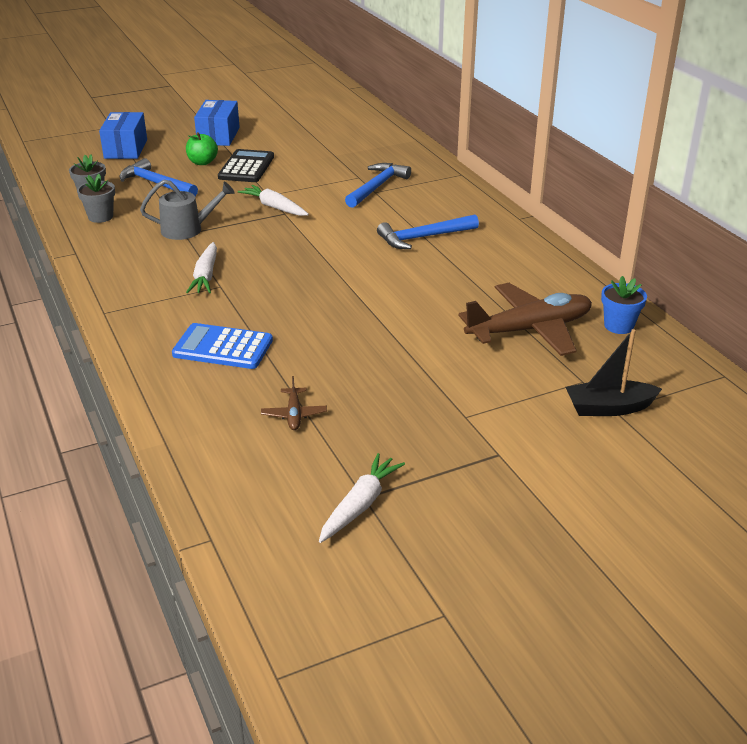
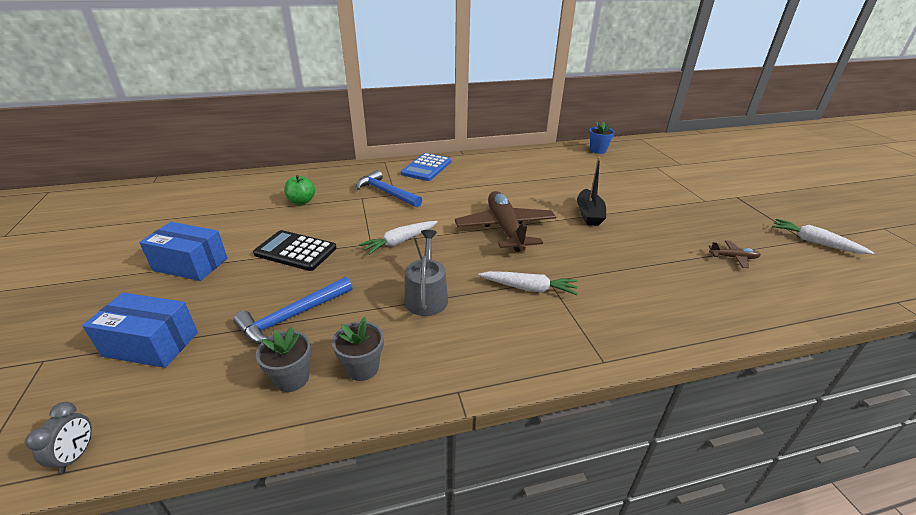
camera: 80 degrees left, 0 degrees up
blue calculator [172,323,273,369] -> blue calculator moved to [401,153,451,181]
green apple [186,132,218,165] -> green apple moved to [284,175,315,205]
blue hammer [377,214,479,249] -> none
brown plane [458,283,592,356] -> brown plane moved to [455,191,556,252]
black boat [566,329,662,416] -> black boat moved to [577,157,606,226]
none -> grey clock [25,402,92,474]

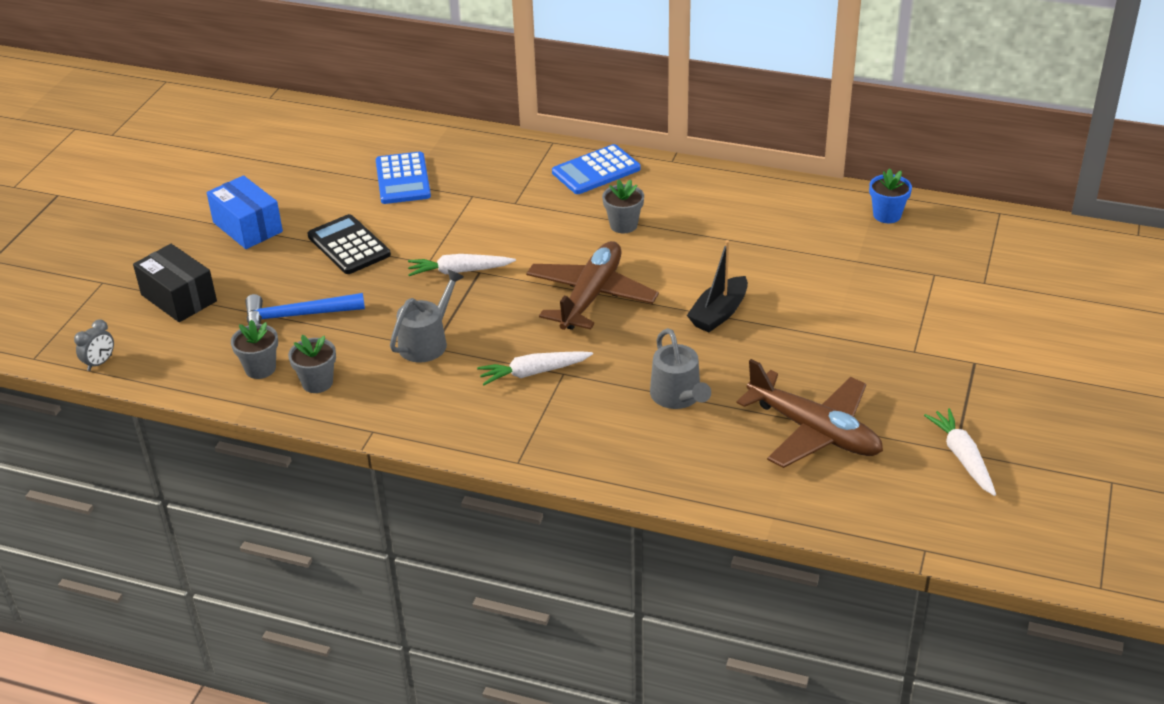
camera: 35 degrees right, 5 degrees up
blue box [82,293,198,368] -> black box [133,244,217,322]
green apple [284,175,315,205] -> blue calculator [376,152,431,204]
blue hammer [356,170,422,207] -> none
white carrot [478,271,578,295] -> white carrot turned 120 degrees clockwise [477,351,593,385]
brown plane [709,241,761,268] -> brown plane [737,359,883,468], size x2.34
none -> grey flower pot [602,179,644,233]
none -> grey watering can [650,328,711,409]

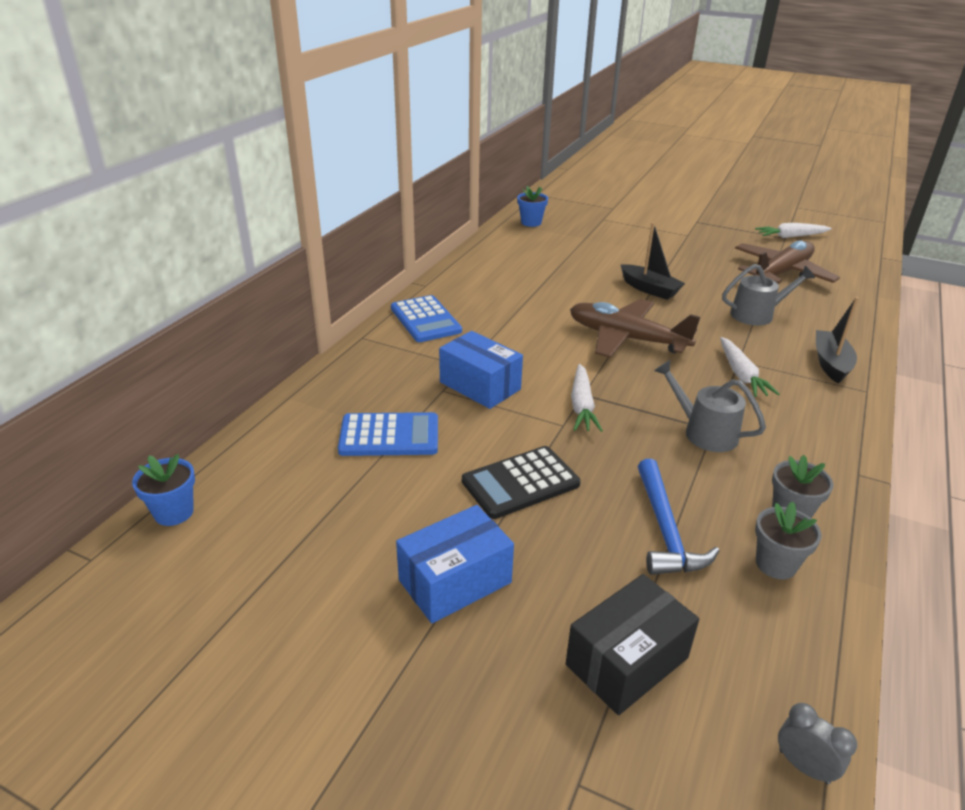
camera: 85 degrees left, 5 degrees down
grey flower pot [602,179,644,233] -> none
none -> blue flower pot [132,454,195,526]
none -> blue box [439,331,523,409]
none -> black boat [816,297,859,384]

